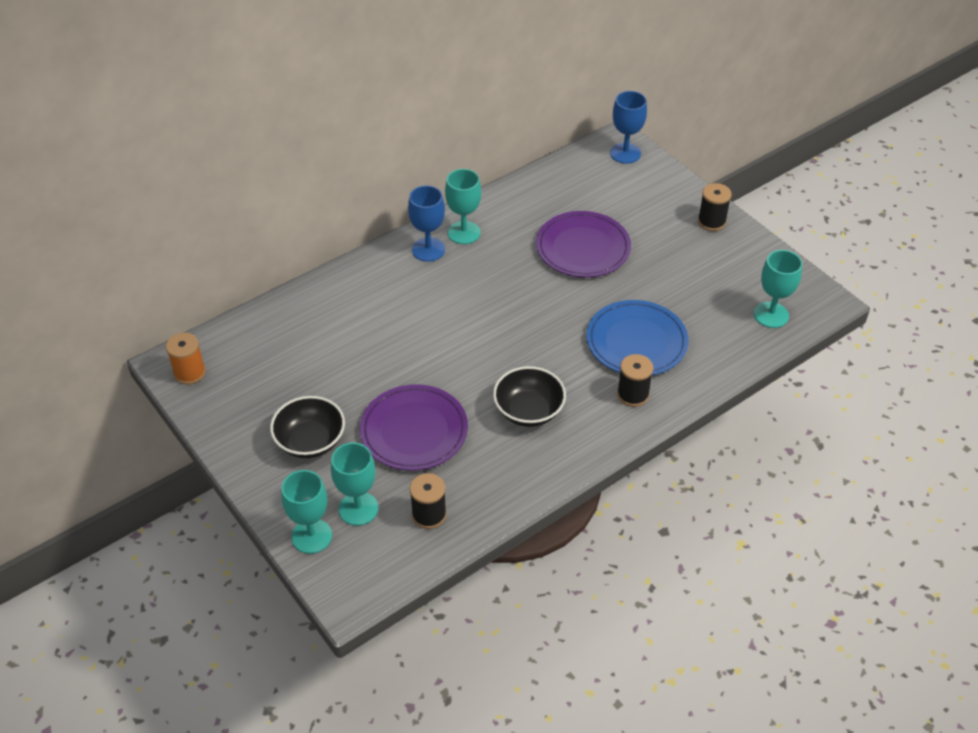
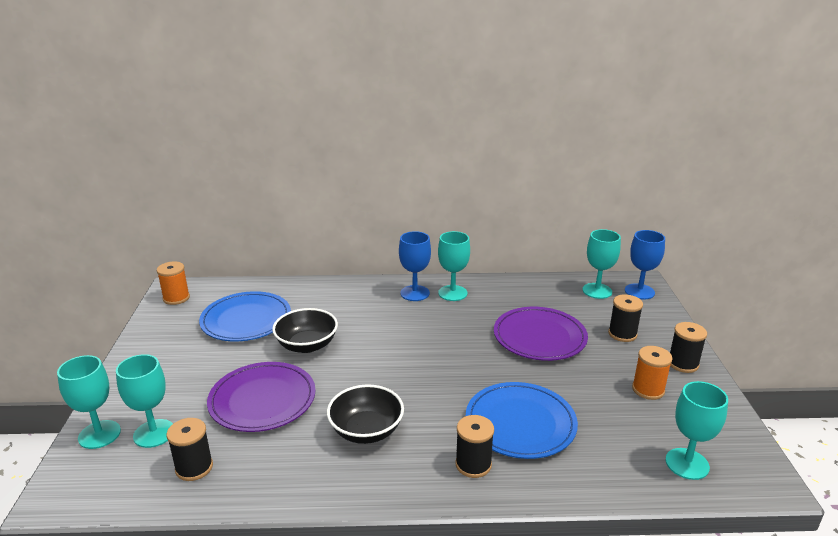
camera: 35 degrees right, 20 degrees down
black bowl [270,396,345,458] -> black bowl moved to [272,308,338,353]
none -> blue plate [199,291,291,341]
none -> turquoise goblet [583,229,621,299]
none -> black spool [608,294,643,342]
none -> orange spool [632,346,672,400]

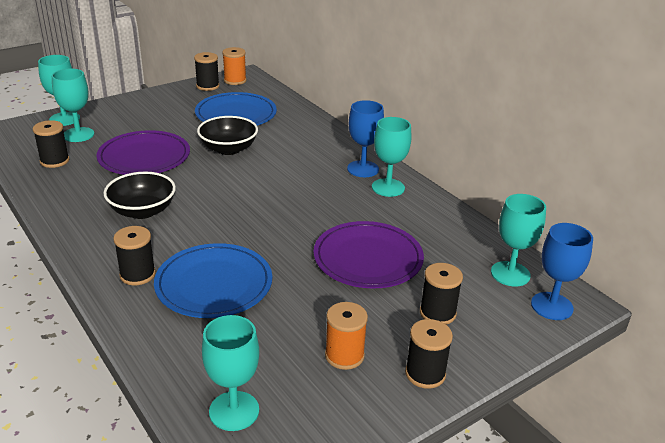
camera: 55 degrees right, 5 degrees up
none -> black spool [194,52,219,91]

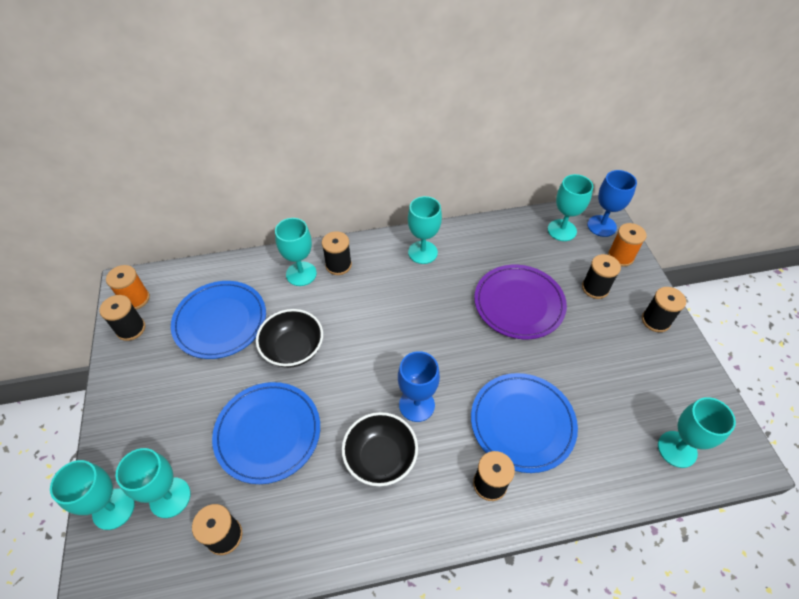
camera: 65 degrees left, 20 degrees up
purple plate [96,130,190,175] -> blue plate [212,382,320,484]
orange spool [325,302,368,370] -> orange spool moved to [608,223,646,267]
blue goblet [347,100,384,177] -> blue goblet moved to [398,351,440,422]
none -> turquoise goblet [275,218,317,286]
none -> black spool [322,231,352,275]

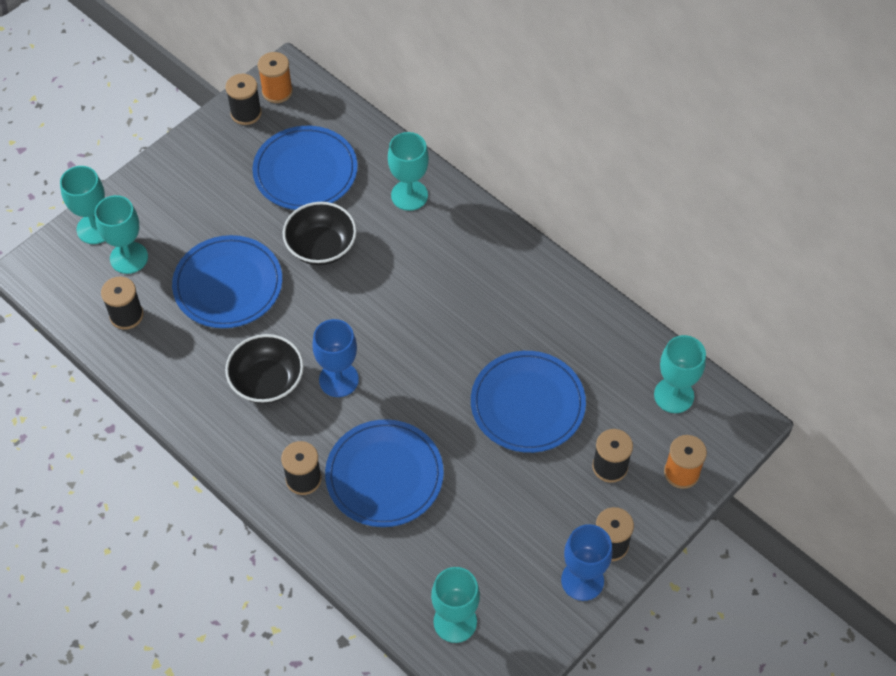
camera: 55 degrees right, 5 degrees up
black spool [322,231,352,275] -> none
turquoise goblet [408,196,442,264] -> none
purple plate [474,265,567,339] -> blue plate [471,351,586,453]
blue goblet [587,170,637,237] -> blue goblet moved to [561,524,613,601]

